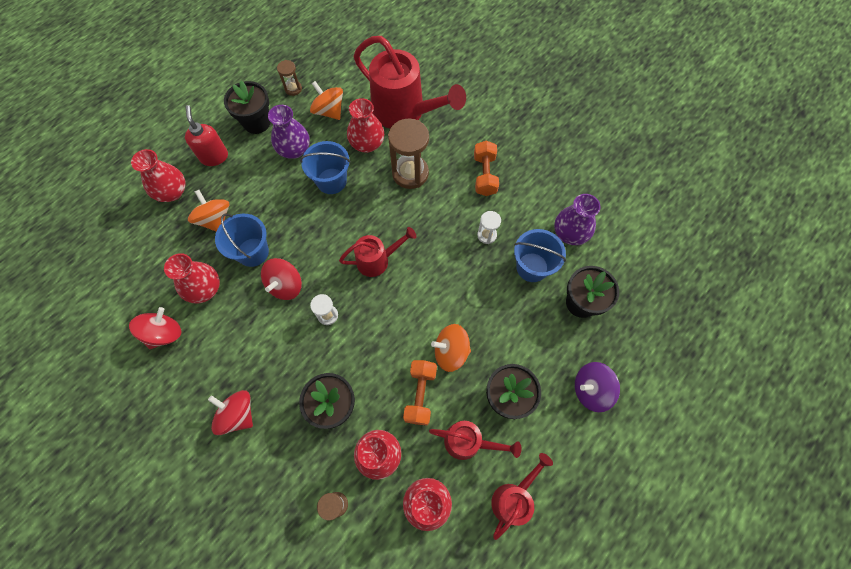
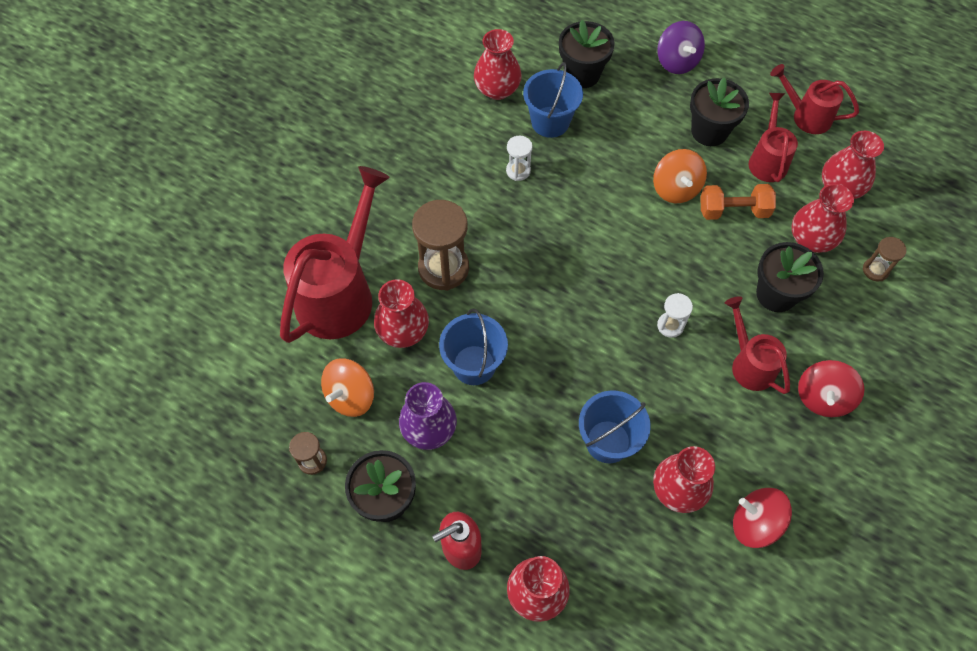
camera: 100 degrees left, 5 degrees down
orange spinning top [188,190,229,231] -> none
red spinning top [261,258,302,300] -> none
red watering can [339,227,416,277] -> red watering can moved to [725,296,790,394]
orange dumbbell [474,141,499,196] -> none
purple vase [554,194,601,245] -> red vase [474,29,522,100]

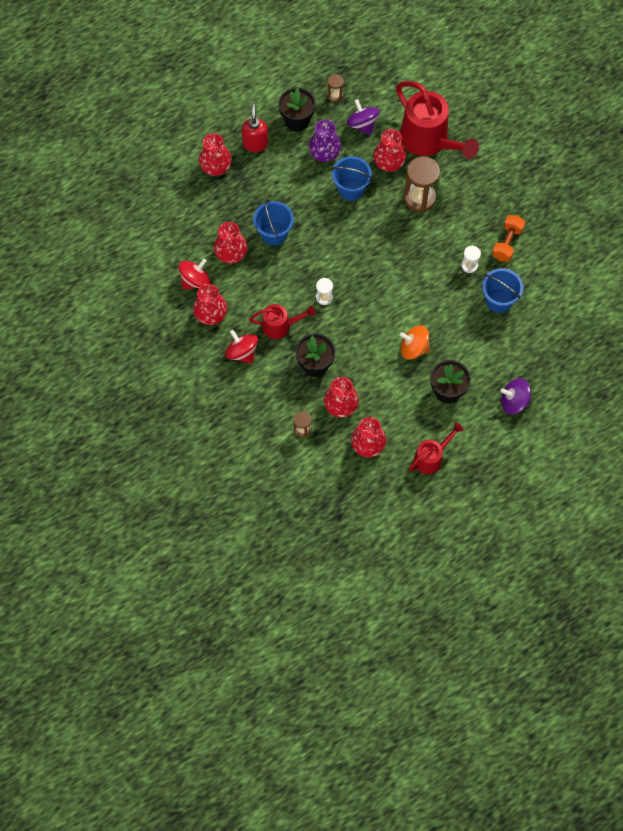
camera: 115 degrees right, 5 degrees up
orange spinning top [321,358,374,417] -> purple spinning top [347,99,379,135]
red vase [474,29,522,100] -> red vase moved to [193,284,227,325]
black flower pot [559,20,615,88] -> none
orange dumbbell [701,184,776,220] -> orange dumbbell moved to [492,215,526,262]
red watering can [749,93,798,182] -> none

